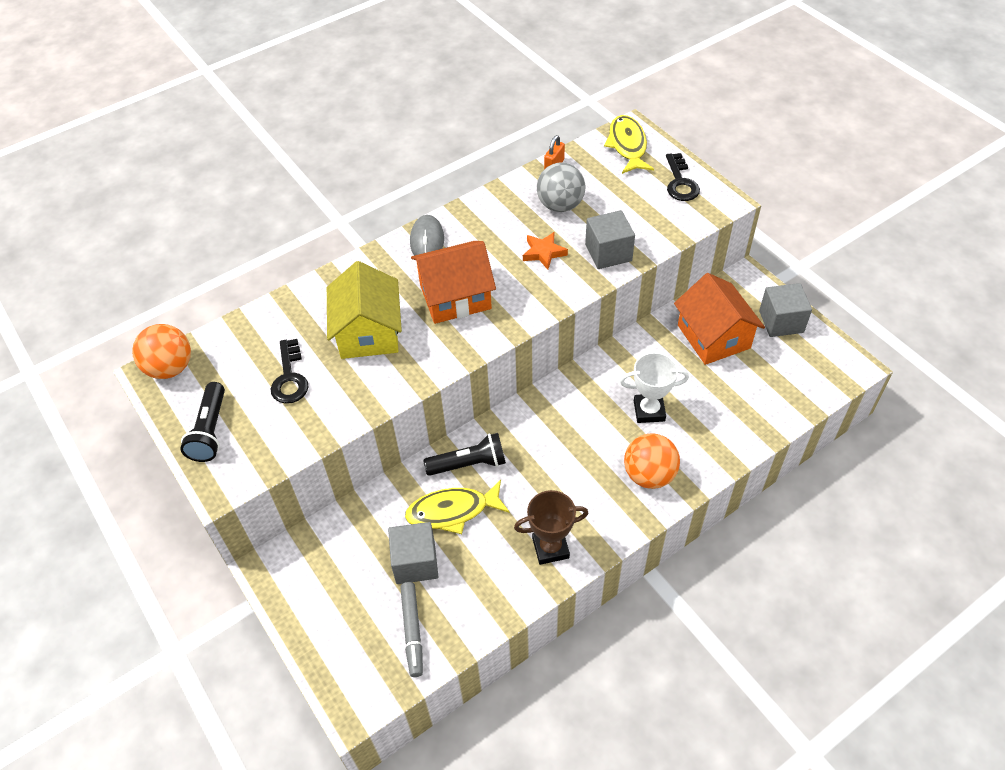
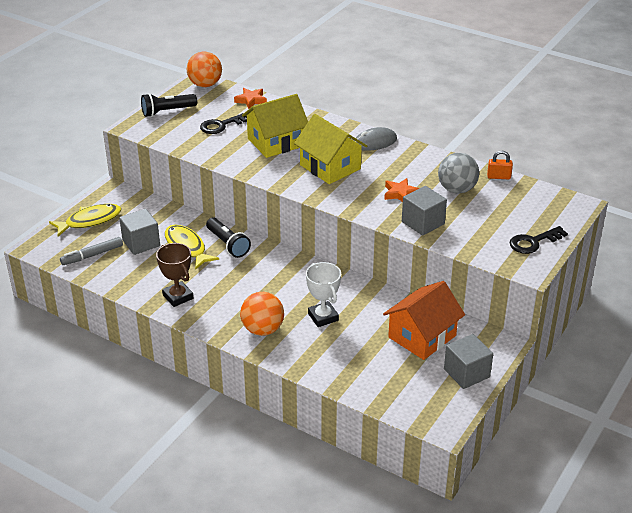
camera: 65 degrees right, 15 degrees down
orange house [411,241,496,324] -> yellow house [294,114,367,184]
yellow fish [604,115,654,174] -> yellow fish moved to [49,204,121,237]
none -> orange star [234,88,267,109]

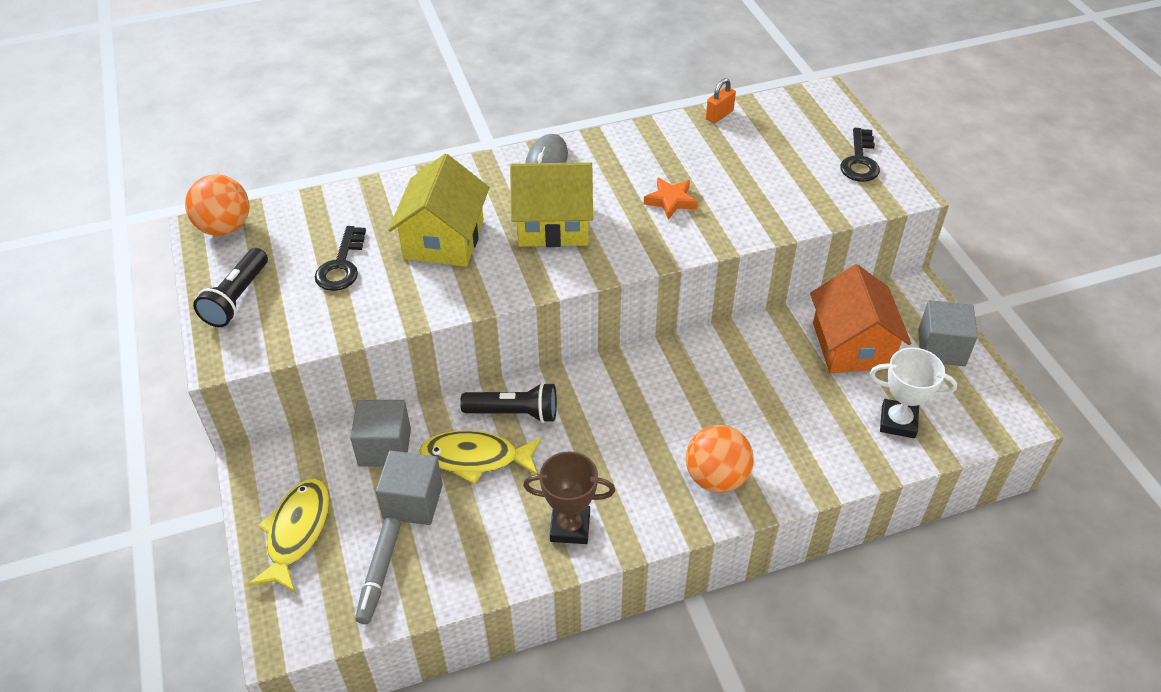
camera: 50 degrees left, 10 degrees up
orange star [234,88,267,109] -> none
white trophy [306,262,341,327] -> white trophy moved to [869,347,957,438]
grey cube [402,186,447,236] -> grey cube moved to [350,400,411,466]
grey ball [438,153,479,194] -> none

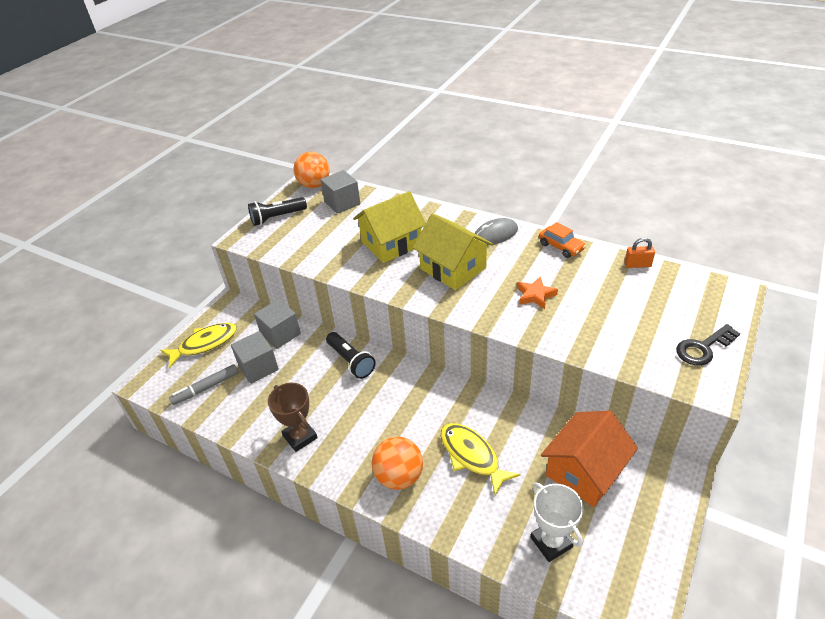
camera: 50 degrees right, 5 degrees down
black key [315,226,366,291] -> none
yellow fish [420,430,542,484] -> yellow fish moved to [441,423,520,496]
grey cube [918,300,978,366] -> grey cube moved to [320,170,360,214]
none -> orange car [539,222,586,258]

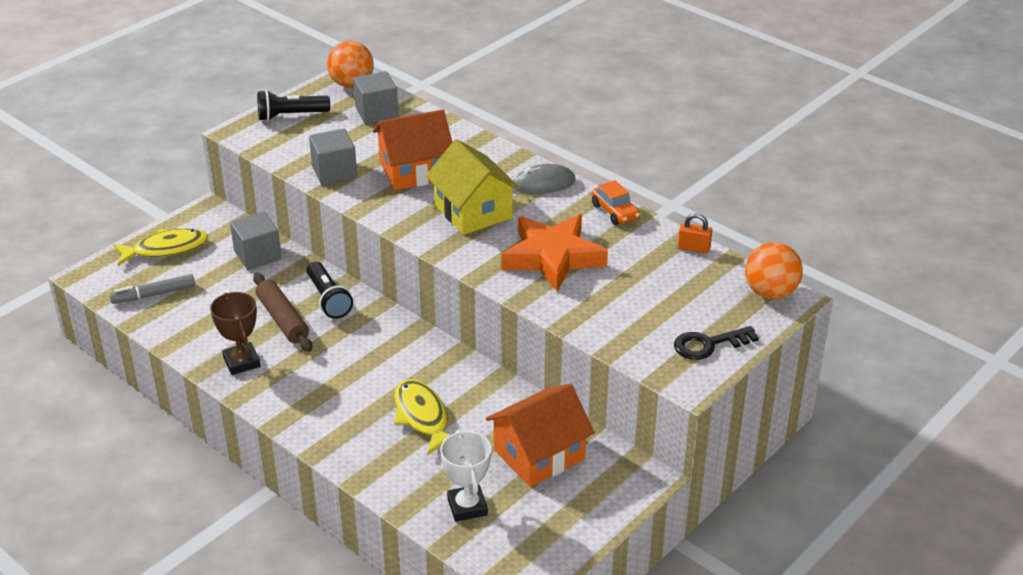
camera: 10 degrees right, 5 degrees down
grey cube [231,331,279,384] -> grey cube moved to [309,129,357,185]
yellow house [353,191,426,263] -> orange house [373,109,452,190]
orange ball [372,437,423,490] -> orange ball moved to [745,242,803,299]
orange star [517,277,558,309] -> orange star [501,214,608,292], size x2.11
none -> brown rolling pin [253,273,312,352]

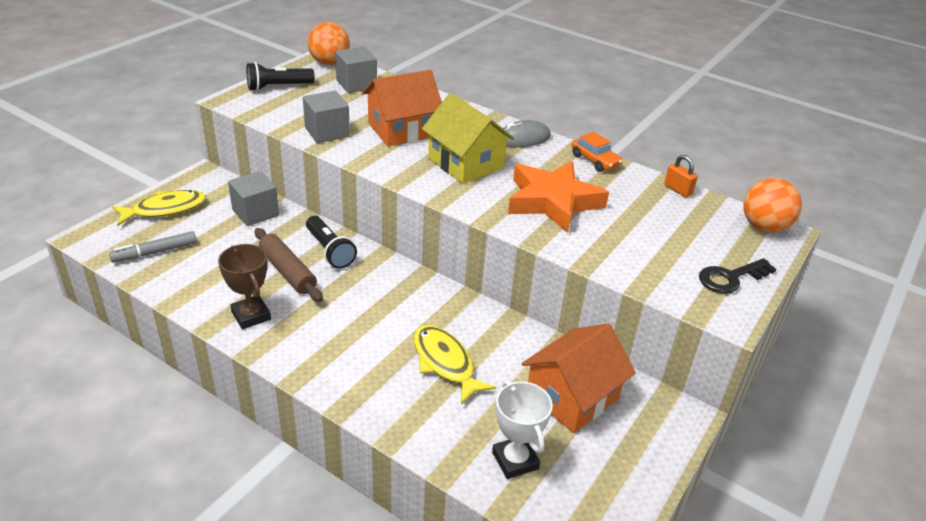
camera: 10 degrees left, 0 degrees up
orange padlock [678,213,712,253] -> orange padlock turned 45 degrees clockwise [664,155,698,197]

